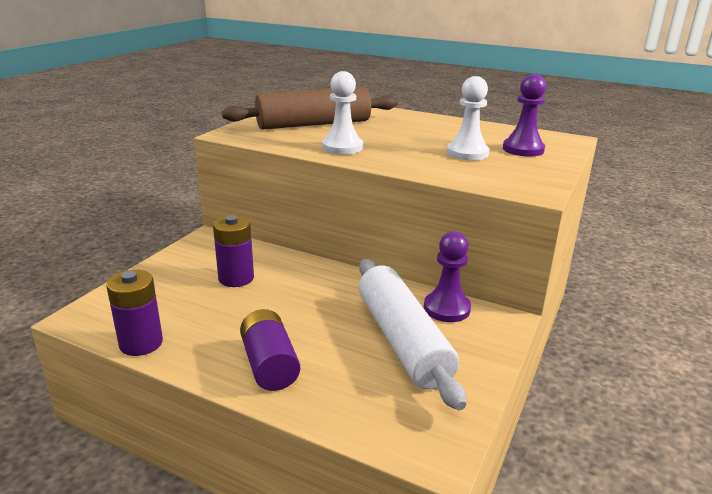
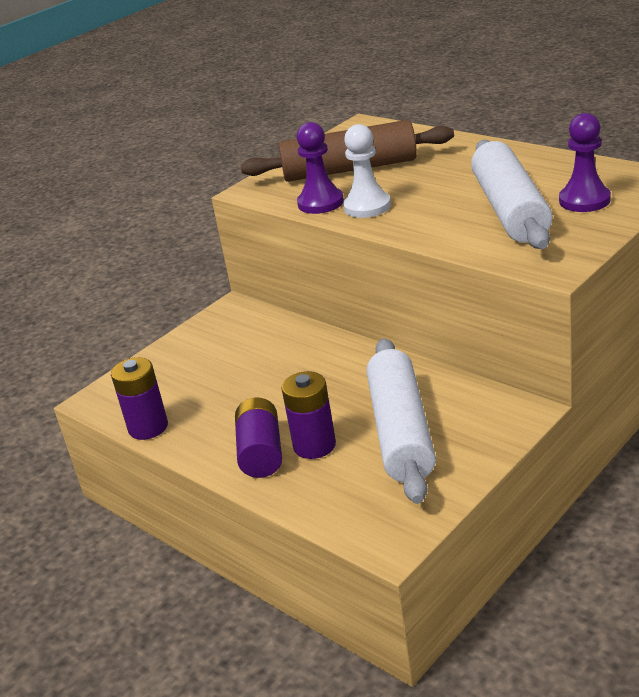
camera: 20 degrees right, 5 degrees up
purple battery [213,215,254,287] -> purple battery moved to [281,371,336,459]
purple pawn [424,231,471,322] -> purple pawn moved to [297,122,344,214]
white pawn [447,76,489,161] -> white rolling pin [471,140,553,249]

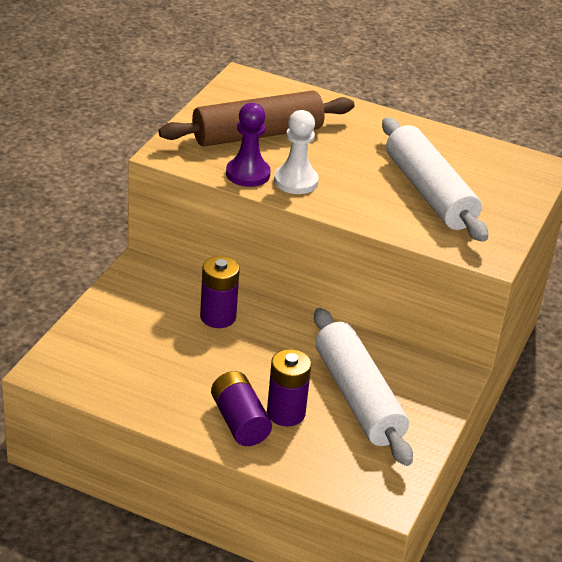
camera: 25 degrees left, 5 degrees up
purple battery [111,357,168,440] -> purple battery moved to [200,256,240,328]
purple pawn [559,113,611,212] -> none

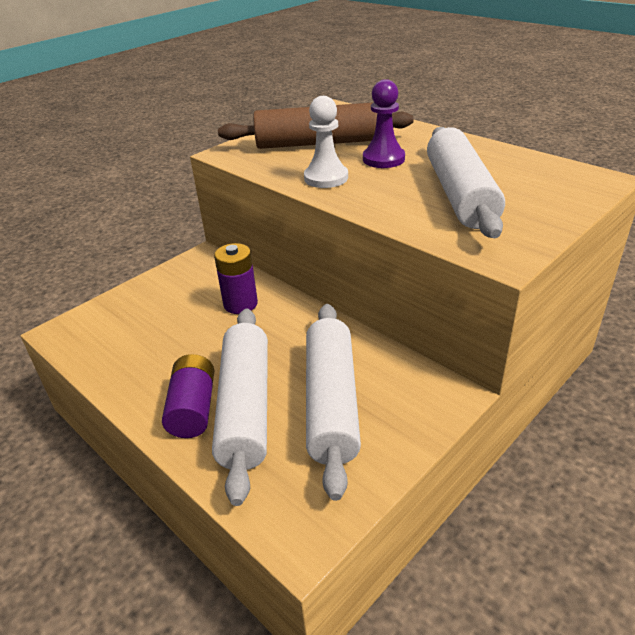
camera: 25 degrees right, 0 degrees up
purple pawn [226,103,271,187] -> purple pawn moved to [363,79,405,168]
purple battery [267,349,311,426] -> white rolling pin [212,308,268,506]

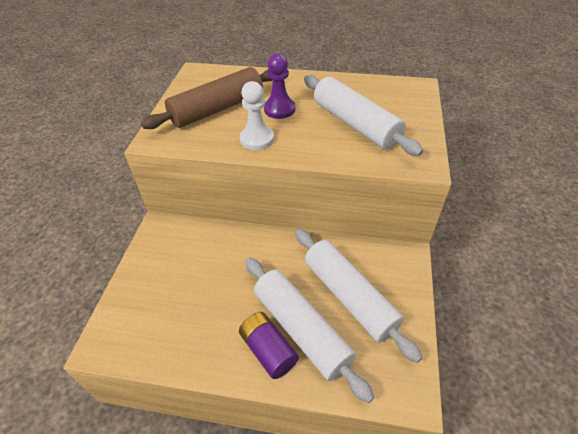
camera: 35 degrees left, 10 degrees up
purple battery [214,243,258,314] -> none

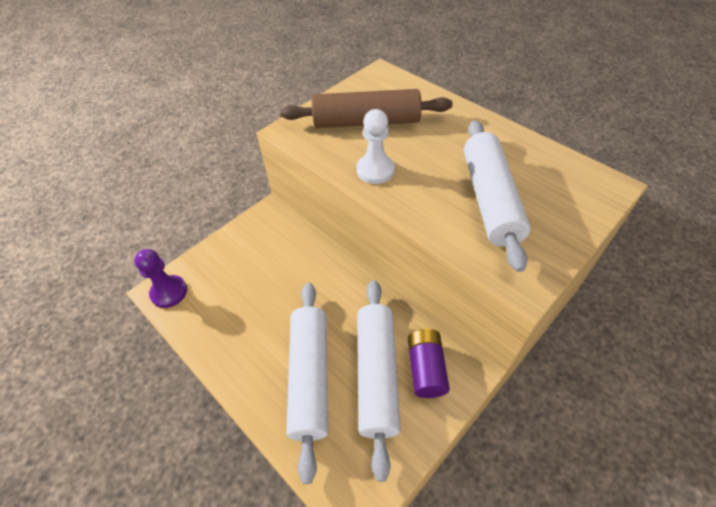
camera: 35 degrees right, 5 degrees up
purple battery [239,312,299,379] -> purple battery moved to [408,329,450,398]
purple pawn [264,53,296,119] -> purple pawn moved to [134,249,187,308]

